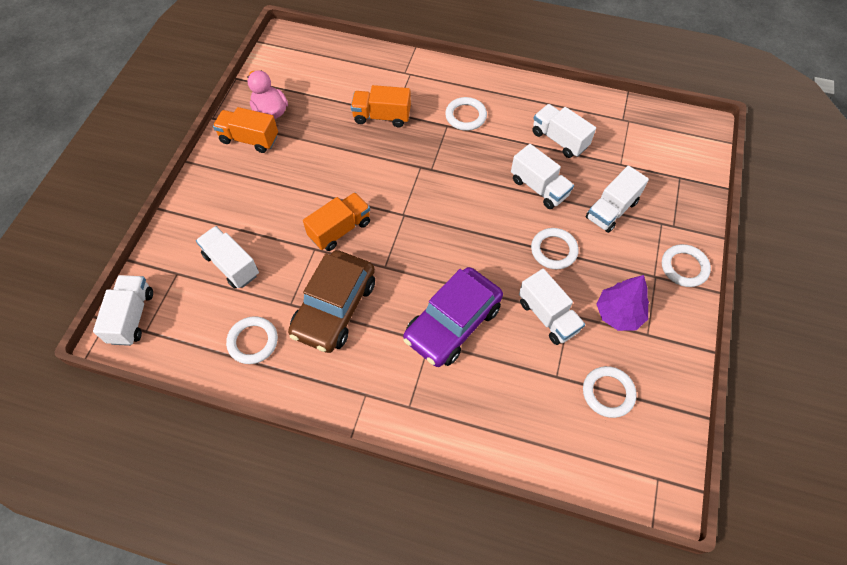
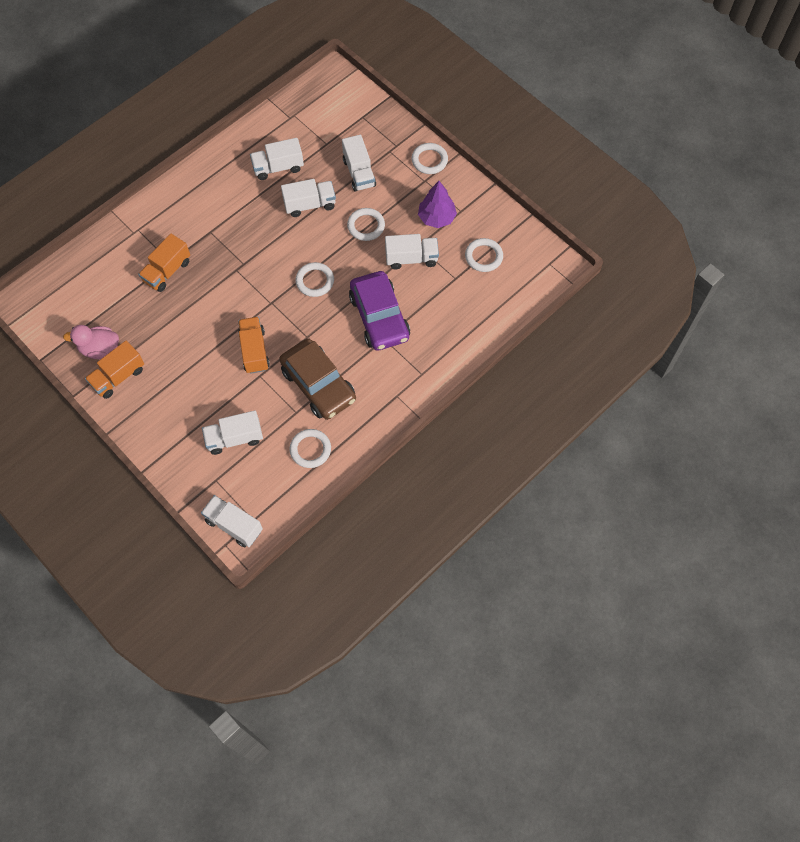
camera: 60 degrees left, 5 degrees up
white ring [445,97,487,131] -> white ring moved to [295,262,334,297]

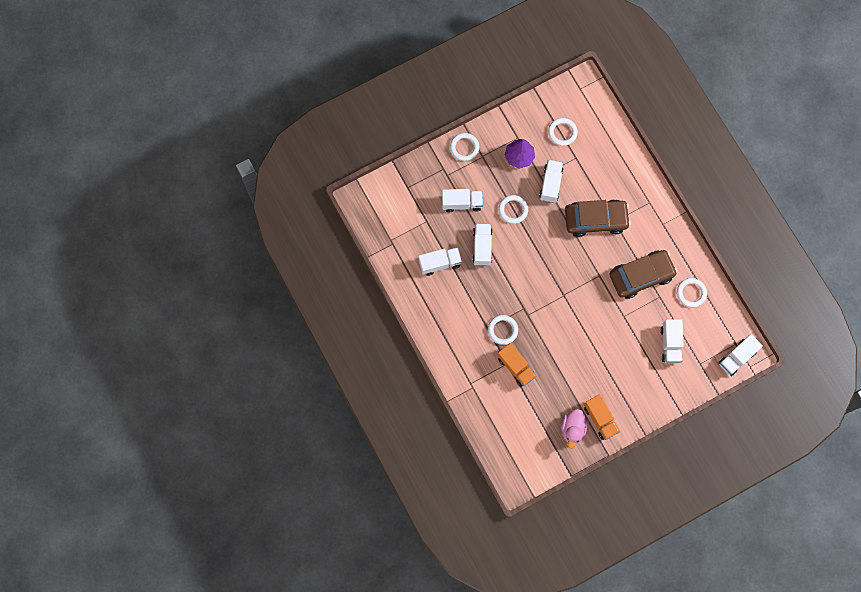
camera: 75 degrees left, 10 degrees up
orange truck [238,317,270,374] -> none
white truck [250,138,304,180] -> white truck turned 105 degrees counterclockwise [418,247,462,276]
white ring [295,262,334,297] -> white ring moved to [488,315,518,345]
purple car [349,271,410,351] -> brown car [565,200,631,237]

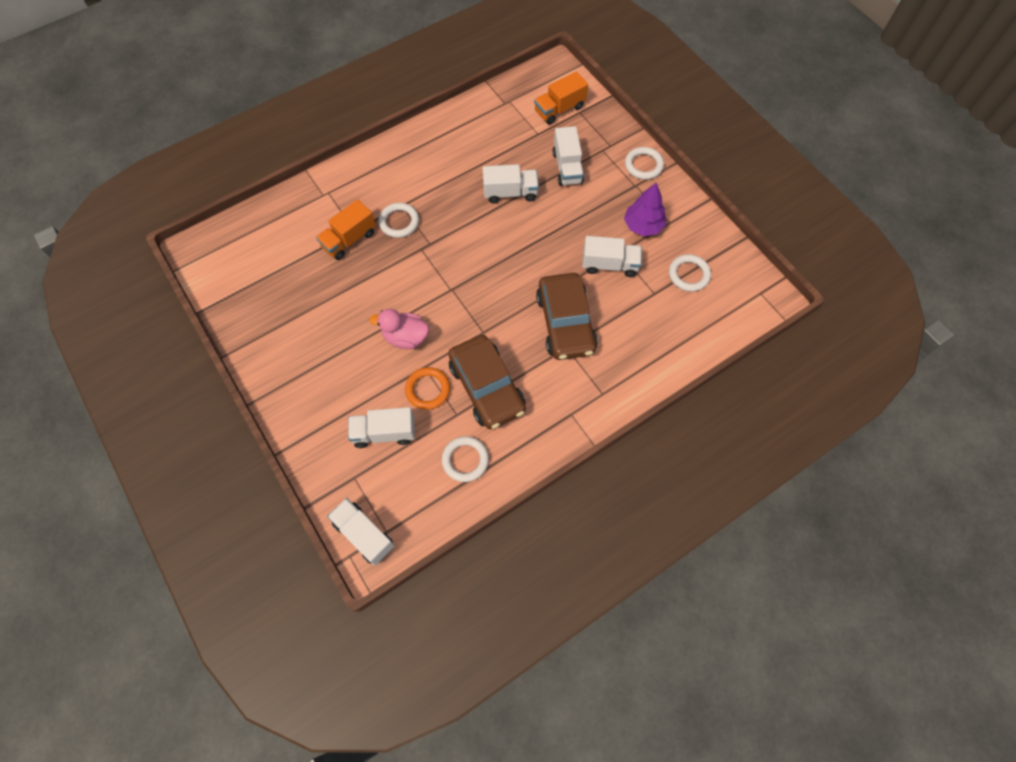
camera: 85 degrees right, 10 degrees down
white truck [418,247,462,276] -> none
white ring [498,195,528,224] -> none
pink duck [561,409,588,449] -> pink duck moved to [370,309,429,349]
orange truck [584,394,620,440] -> orange truck moved to [534,71,588,125]
none -> orange ring [405,367,450,410]

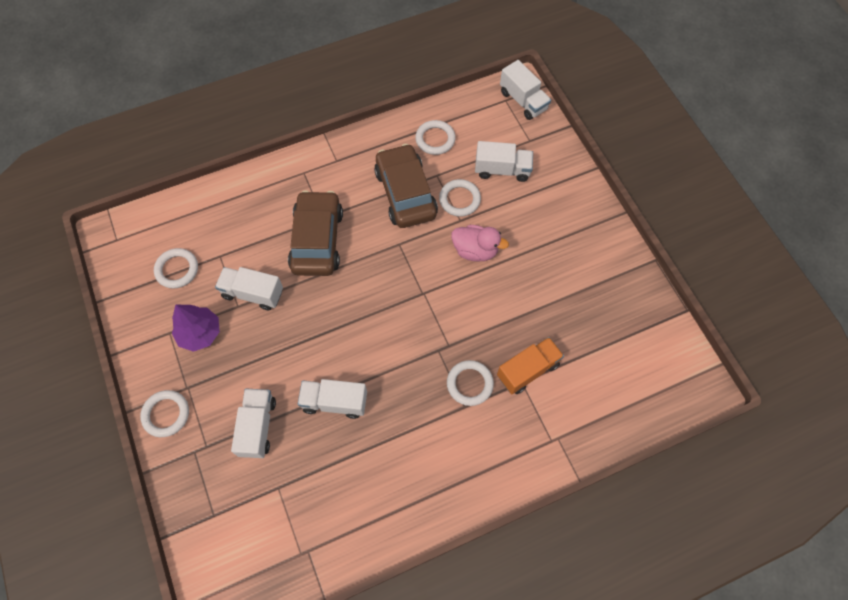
camera: 170 degrees left, 0 degrees up
orange ring [405,367,450,410] -> white ring [439,179,481,216]
orange truck [534,71,588,125] -> none

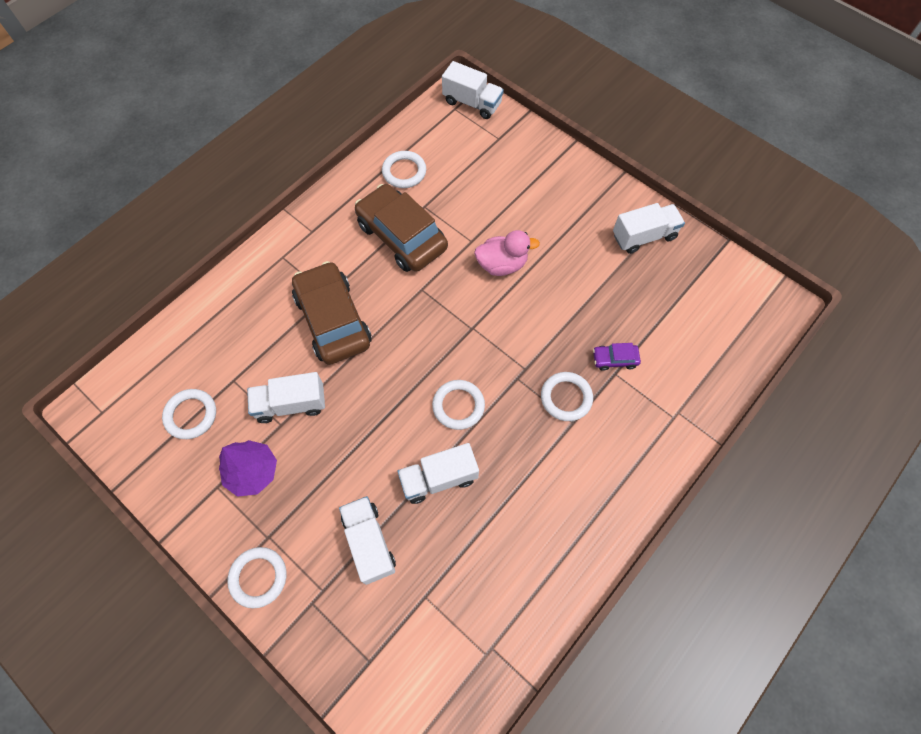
camera: 25 degrees left, 0 degrees up
white ring [439,179,481,216] -> white ring moved to [432,380,485,430]
white truck [475,141,533,182] -> white truck moved to [613,203,685,254]
orange truck [497,337,564,394] -> purple car [593,343,641,371]

